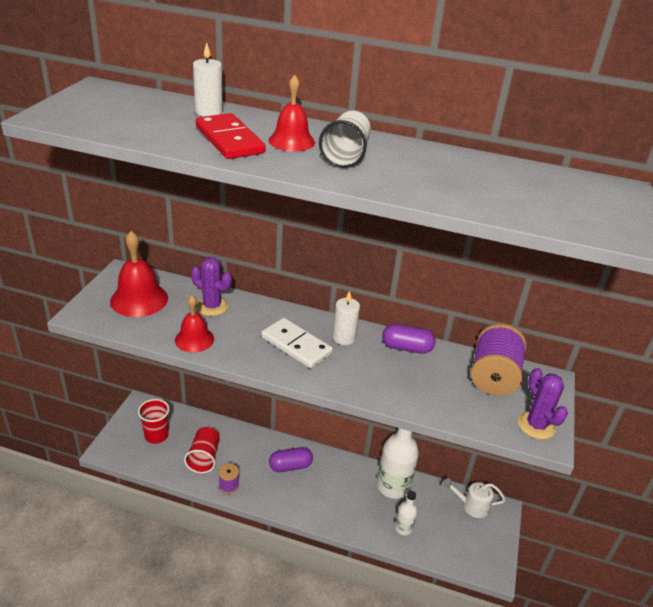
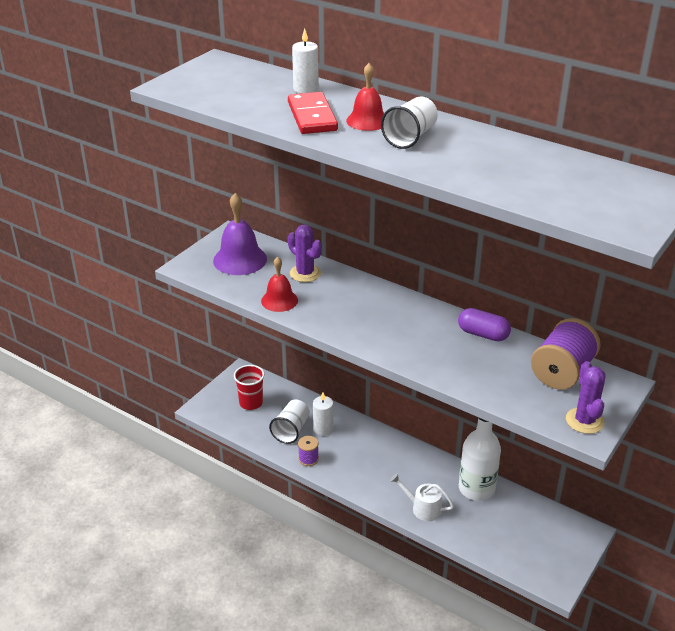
camera: 20 degrees right, 0 degrees up
red bell [110,231,168,317] -> purple bell [213,193,267,275]
red cup [184,427,220,473] -> white cup [269,399,310,444]
white domino [261,318,333,369] -> none
purple capsule [269,447,313,472] -> none
white candle [332,291,360,345] -> white candle moved to [313,392,333,436]
white bottle [395,491,418,535] -> none
white watering can [443,478,506,518] -> white watering can moved to [390,473,454,521]

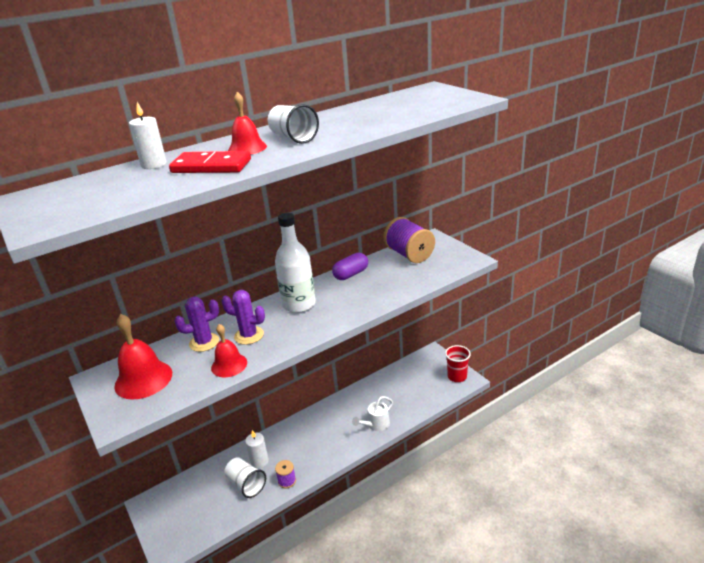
camera: 65 degrees left, 5 degrees down
purple bell [213,193,267,275] -> red bell [114,314,172,400]
red cup [234,365,265,410] -> red cup moved to [445,345,471,382]
white bottle [459,417,501,501] -> white bottle moved to [275,213,316,313]
purple cactus [566,361,606,434] -> purple cactus moved to [221,290,265,345]

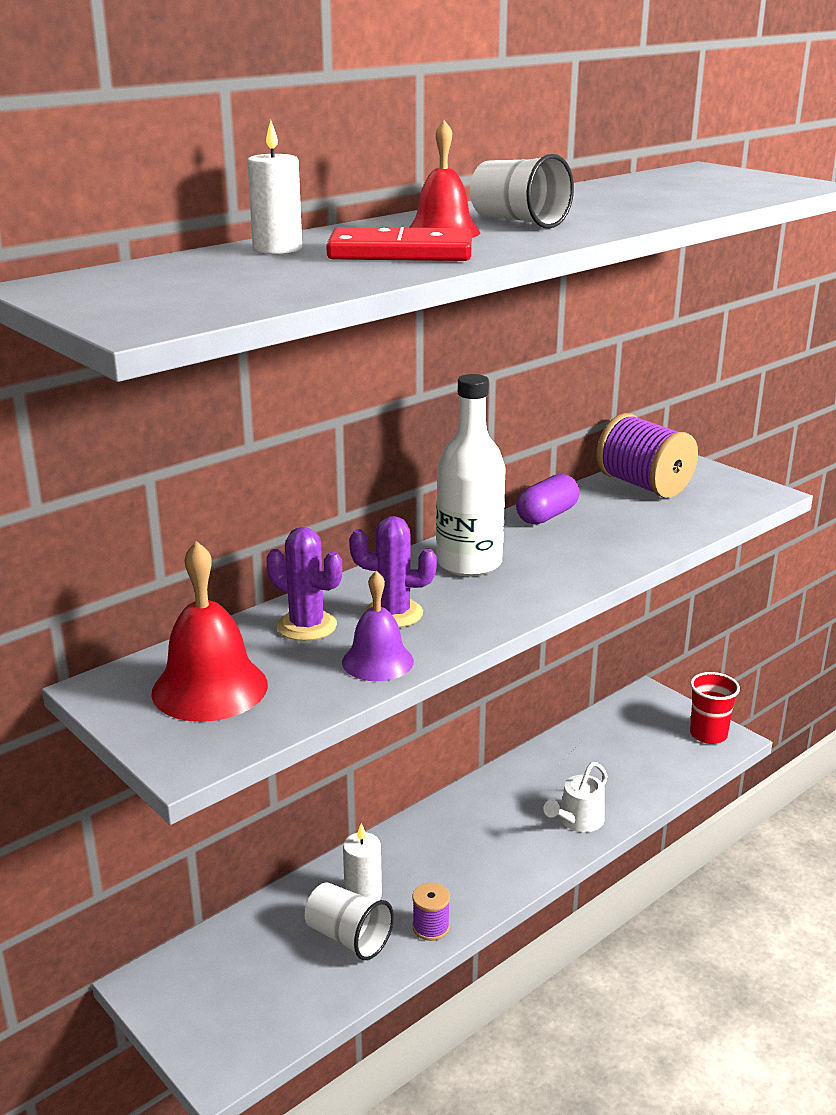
camera: 10 degrees left, 5 degrees down
purple cactus [174,297,219,352] -> purple cactus turned 60 degrees clockwise [266,527,342,641]
red bell [211,324,247,377] -> purple bell [342,571,414,681]

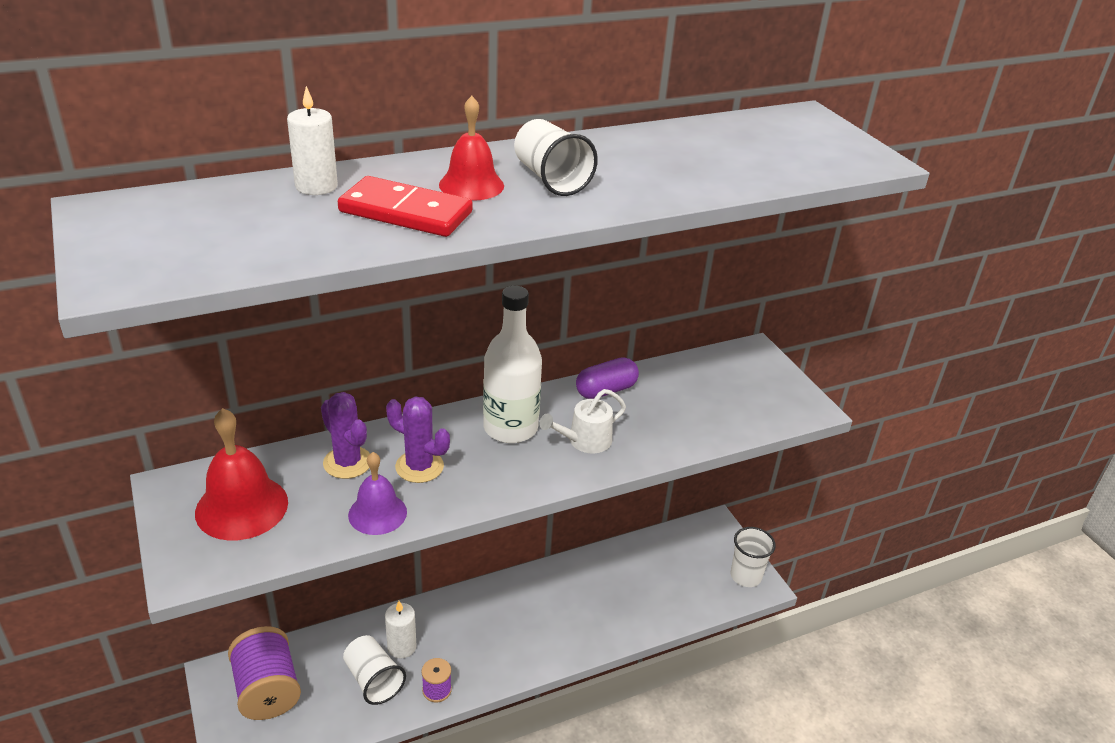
camera: 15 degrees right, 10 degrees up
white watering can [543,762,608,832] -> white watering can moved to [539,389,626,453]
purple spool [596,413,698,498] -> purple spool moved to [228,626,301,720]
red cup [690,672,740,744] -> white cup [731,527,776,587]

